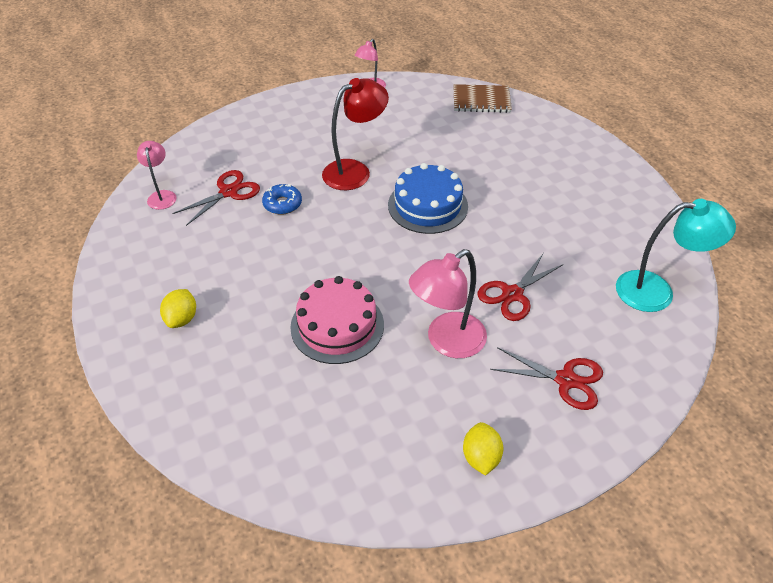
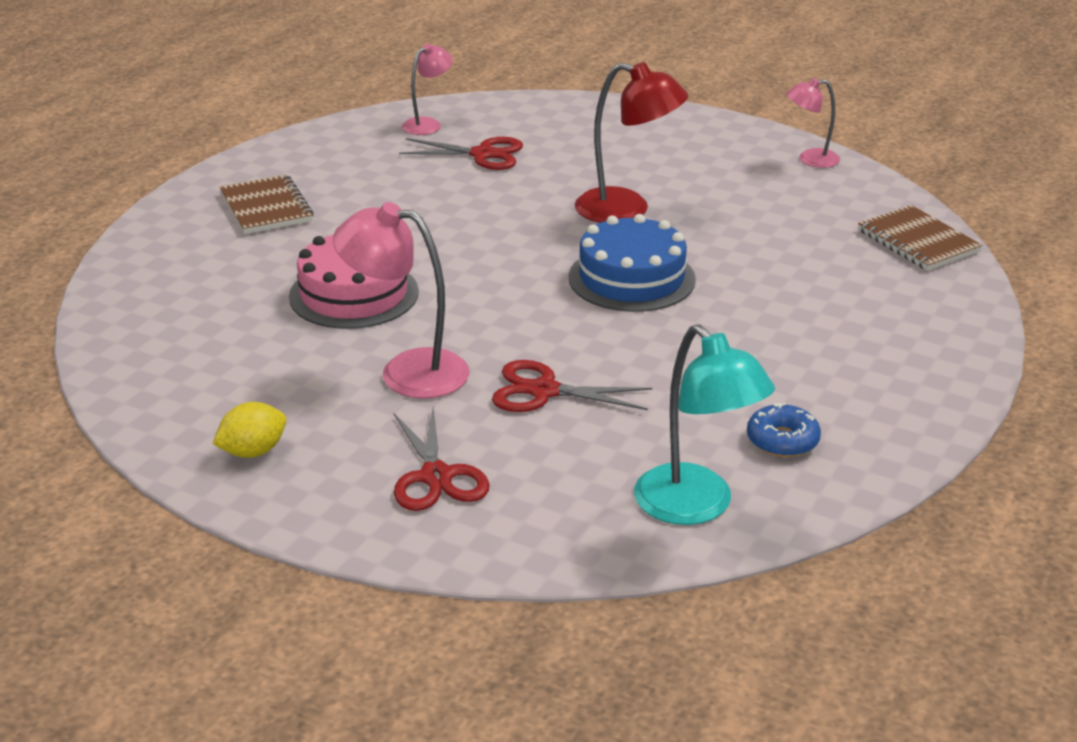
camera: 55 degrees right, 15 degrees down
yellow lemon [160,289,196,328] -> brown notebook [219,174,314,234]
blue donut [262,184,302,215] -> blue donut moved to [747,403,821,457]

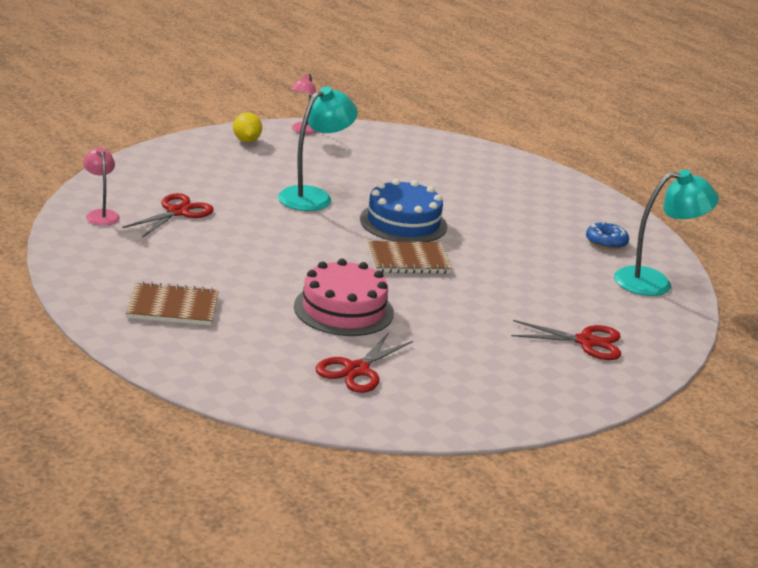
camera: 70 degrees left, 5 degrees down
yellow lemon [212,402,286,458] -> yellow lemon moved to [233,112,262,142]
pink lamp [333,202,470,399] -> none
red scissors [492,360,653,412] -> red scissors moved to [316,332,413,393]
red lamp [575,62,688,223] -> turquoise lamp [278,87,358,211]
brown notebook [858,205,982,271] -> brown notebook moved to [368,241,452,274]

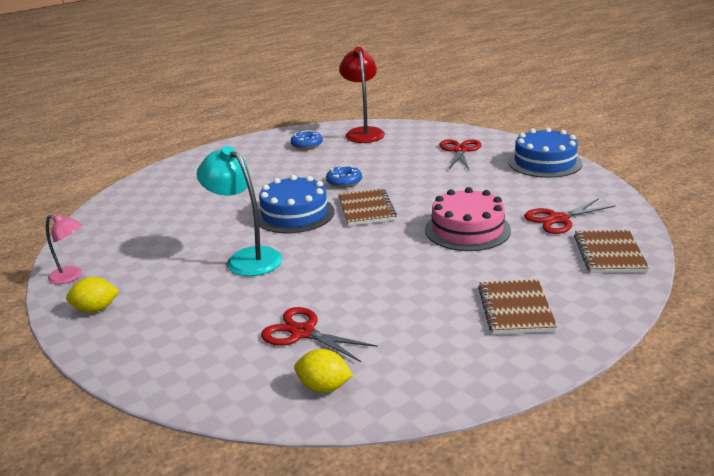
camera: 85 degrees left, 0 degrees up
pink lamp [83,147,120,226] -> yellow lemon [294,349,353,392]
red scissors [316,332,413,393] -> red scissors turned 120 degrees clockwise [524,198,615,234]
turquoise lamp [614,170,719,296] -> red lamp [339,47,385,143]
none -> blue donut [326,165,362,188]
none -> blue cake [508,127,583,178]
none -> brown notebook [574,230,649,273]

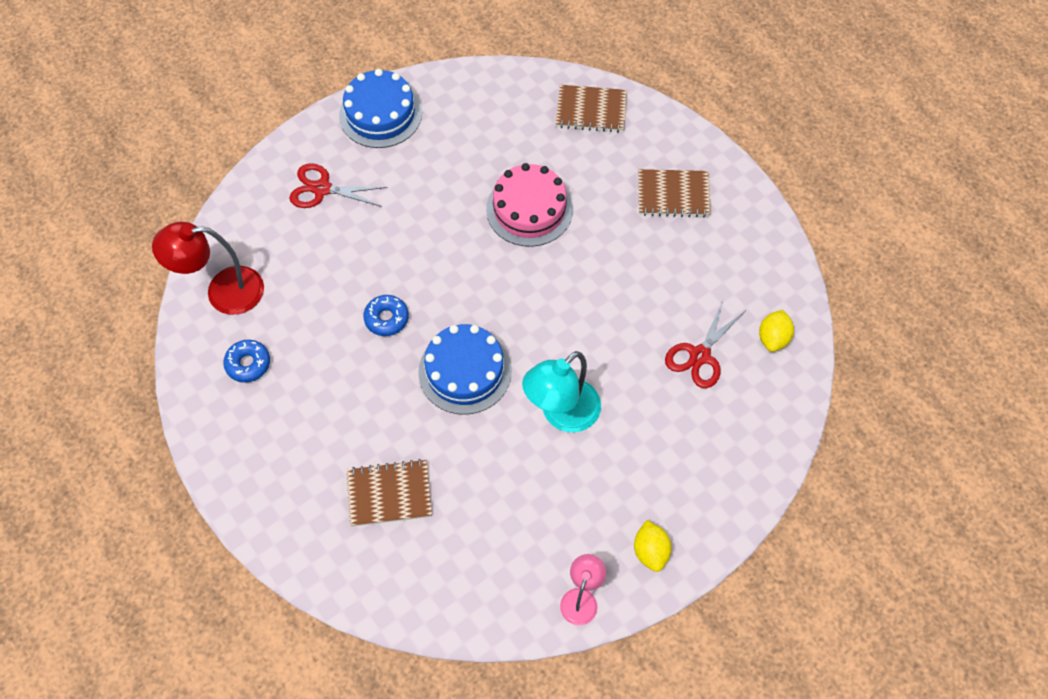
camera: 90 degrees left, 35 degrees up
brown notebook [338,188,397,226] -> brown notebook moved to [347,459,432,527]
red scissors [524,198,615,234] -> none

